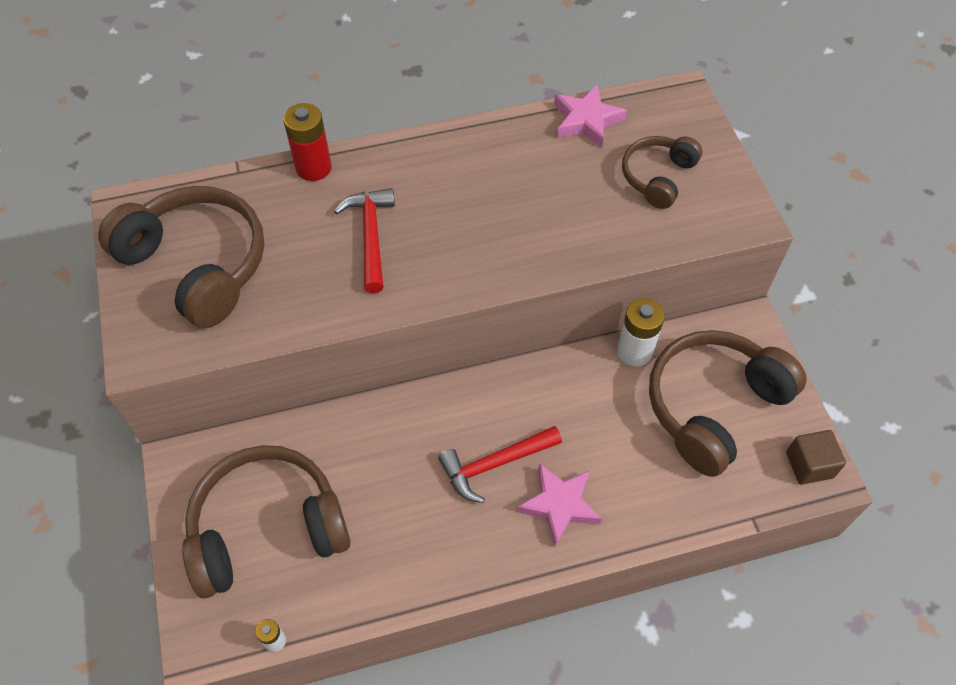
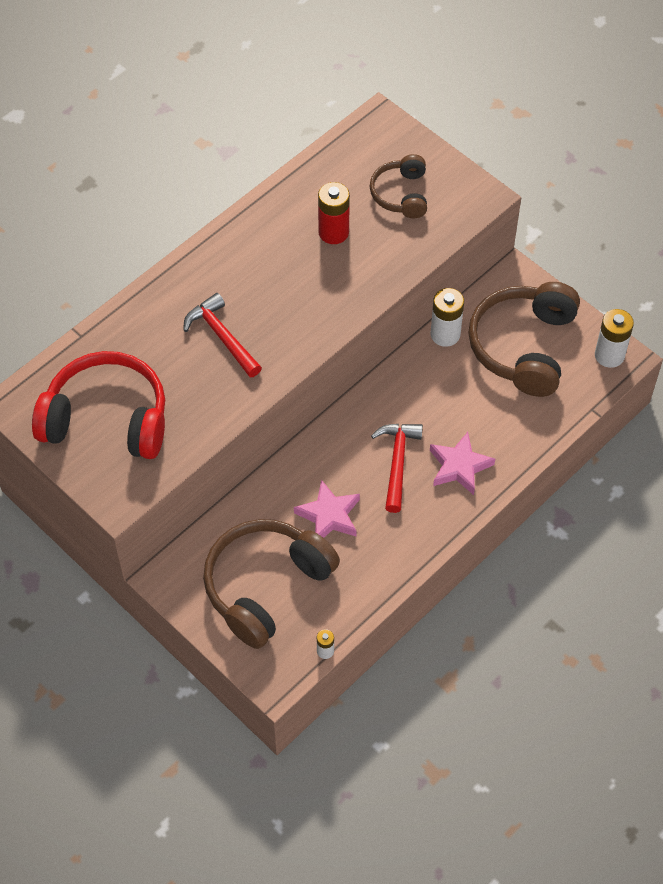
camera: 30 degrees left, 0 degrees up
brown headphones [98,186,264,328] -> red headphones [32,351,165,459]
red battery [283,103,332,181] -> red battery moved to [318,182,350,244]
red hammer [438,426,562,503] -> red hammer turned 150 degrees clockwise [371,424,423,513]
pink star [554,85,627,148] -> pink star moved to [294,480,360,538]
brown cube [786,430,846,485] -> white battery [595,309,634,368]

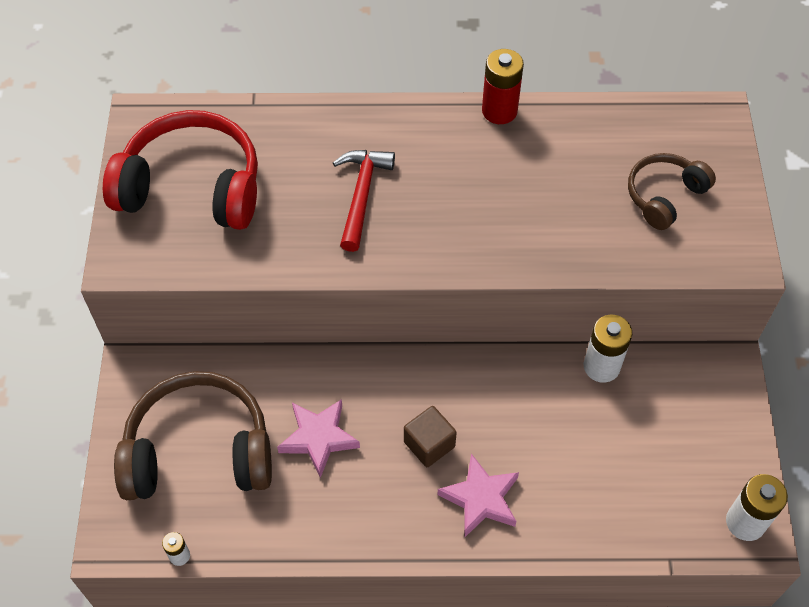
camera: 45 degrees right, 0 degrees up
red headphones [32,351,165,459] -> red headphones turned 45 degrees counterclockwise [103,110,258,230]
red battery [318,182,350,244] -> red battery moved to [482,49,524,124]
red hammer [371,424,423,513] -> brown cube [404,406,457,467]
brown headphones [468,282,580,397] -> none

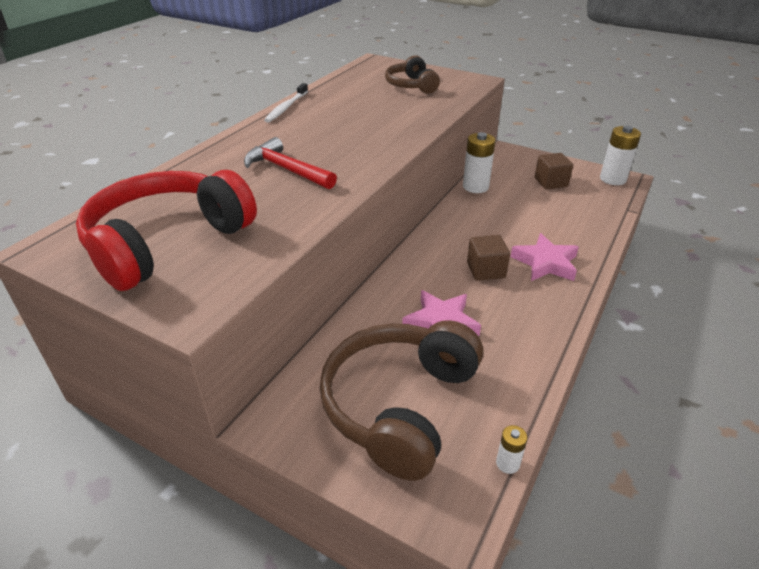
camera: 60 degrees left, 20 degrees down
red battery [482,49,524,124] -> white toothbrush [264,83,308,123]
none -> brown cube [535,153,573,189]

